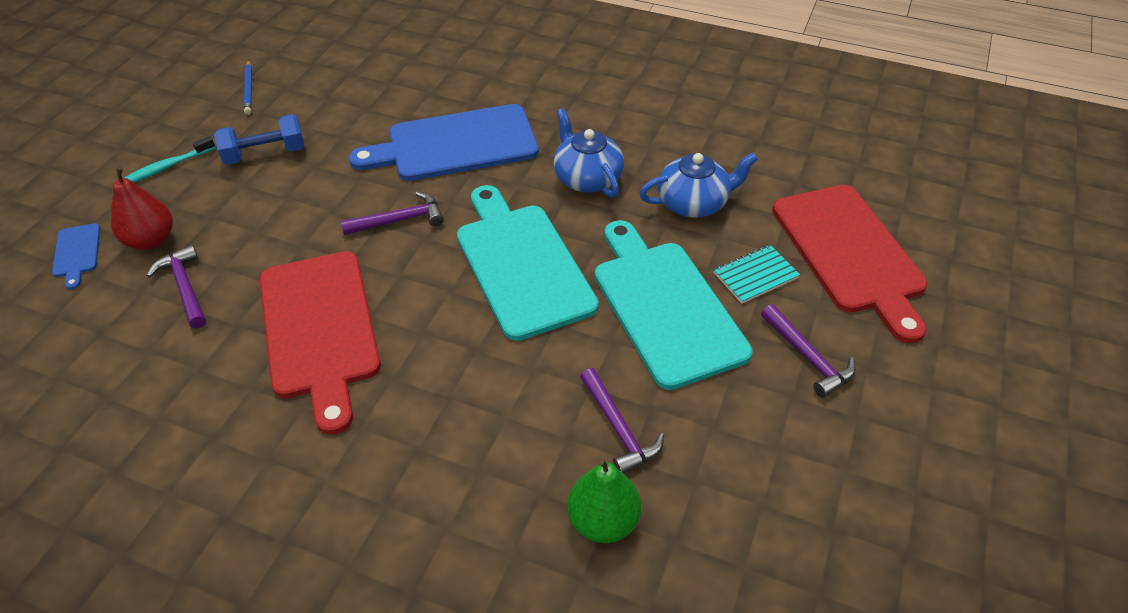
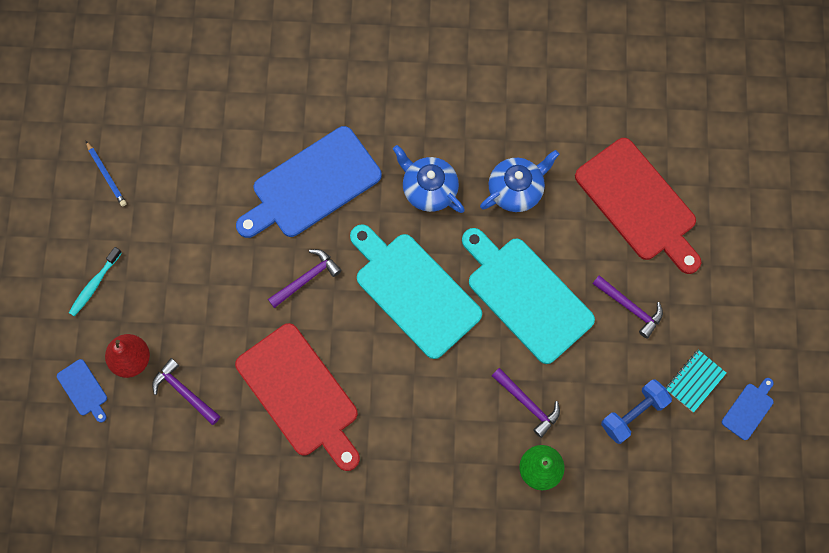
camera: 20 degrees left, 25 degrees up
blue dumbbell [214,114,305,165] -> blue dumbbell moved to [601,379,672,444]
turquoise notebook [713,245,800,304] -> turquoise notebook moved to [666,350,726,412]
none -> blue cutting board [722,378,774,440]

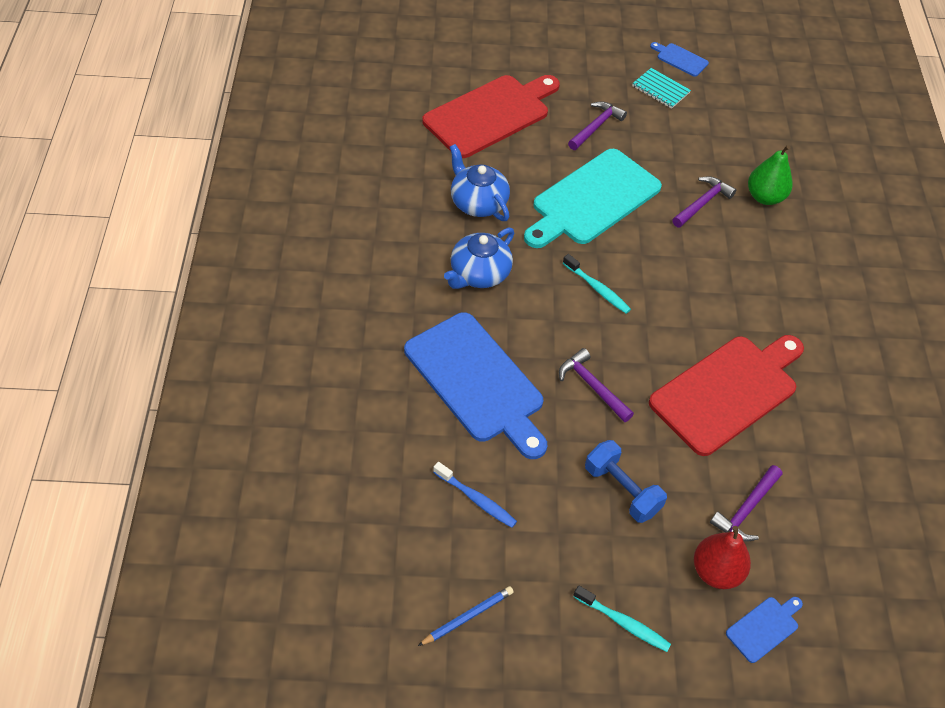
camera: 95 degrees left, 20 degrees down
turquoise cutting board [350,224,482,359] -> turquoise toothbrush [563,254,631,314]
blue dumbbell [601,379,672,444] -> blue dumbbell moved to [585,440,667,523]
none -> blue toothbrush [433,462,517,528]

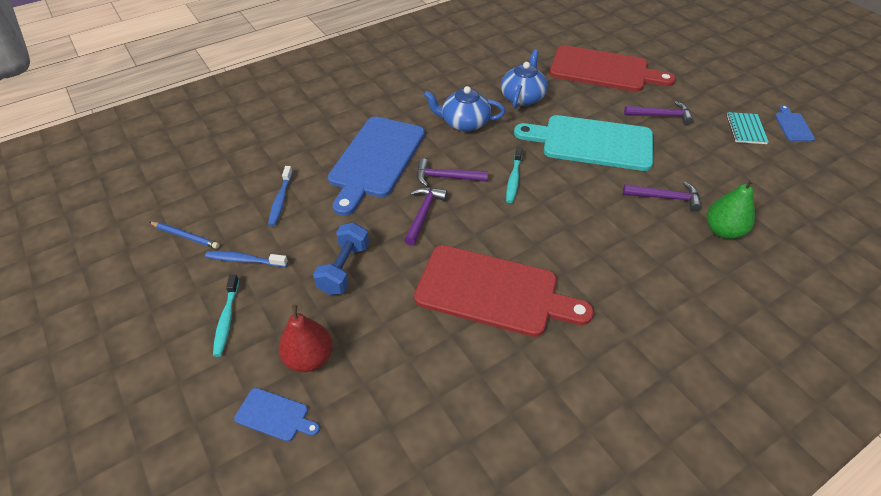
camera: 60 degrees right, 5 degrees down
purple hammer [710,465,782,542] -> purple hammer moved to [417,158,488,187]
none -> blue toothbrush [205,251,288,267]

